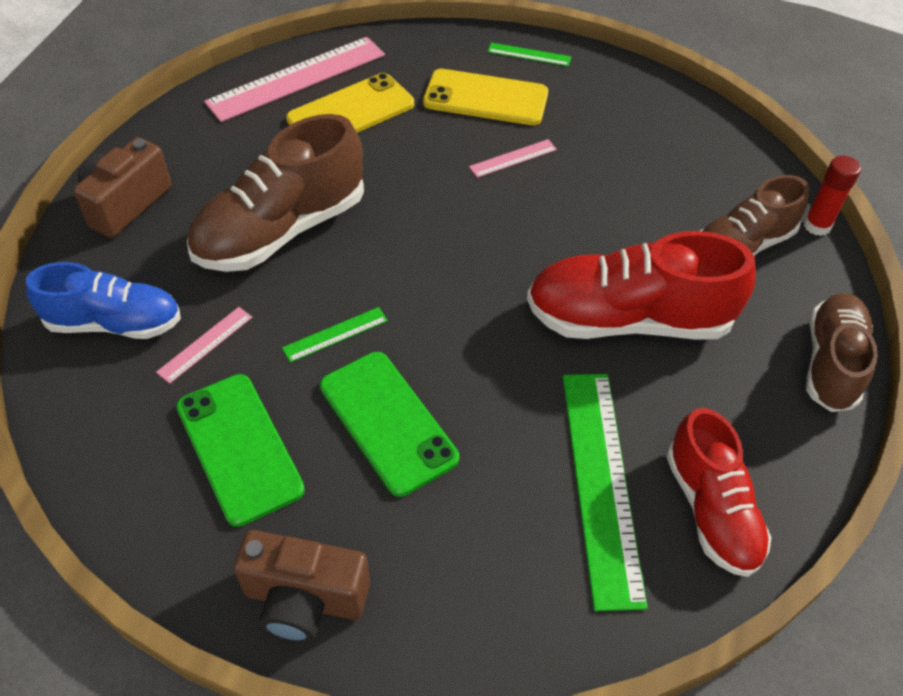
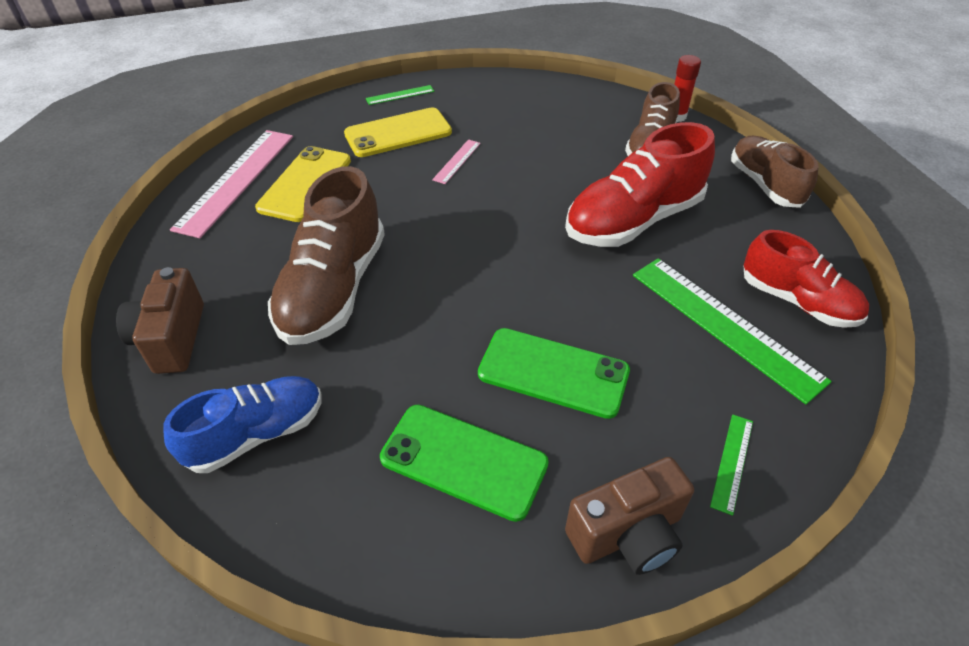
camera: 35 degrees left, 5 degrees down
pink ruler [156,307,252,384] -> none
green ruler [282,307,388,363] -> green ruler moved to [710,414,753,516]

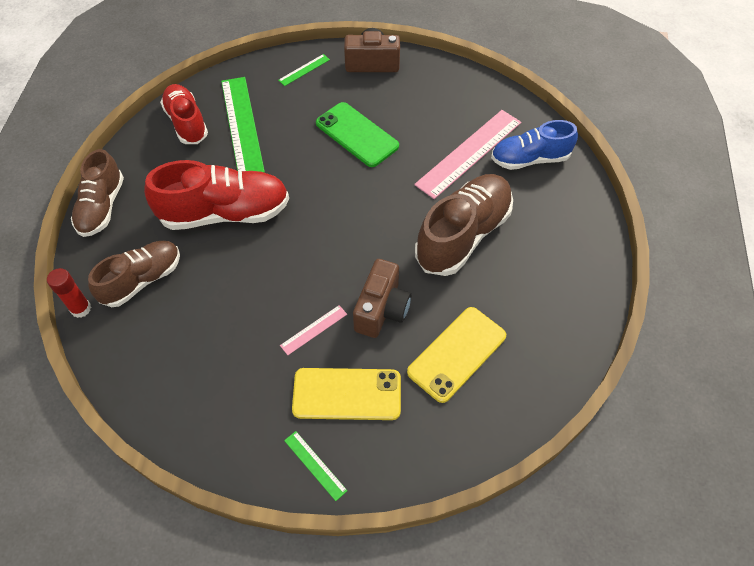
camera: 155 degrees left, 10 degrees up
brown camera [116,267,204,374] -> brown camera moved to [353,259,411,338]
pink ruler [170,130,293,238] -> pink ruler moved to [414,110,521,199]
green ruler [366,85,434,105] -> green ruler turned 45 degrees clockwise [284,431,348,501]
green phone [380,405,549,522] -> none

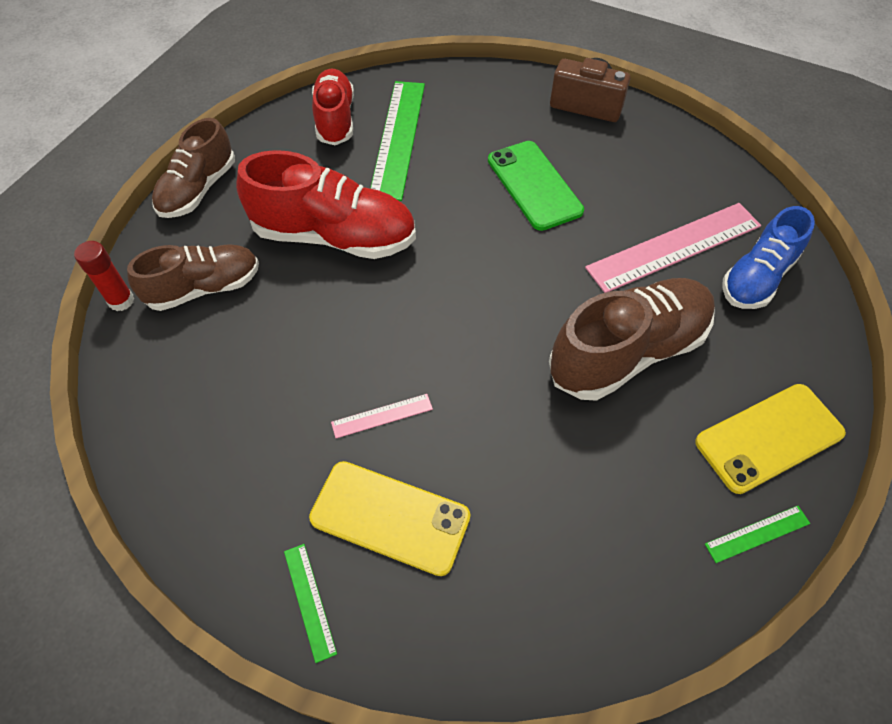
camera: 20 degrees right, 0 degrees up
green ruler [278,54,330,86] -> green ruler moved to [705,506,810,563]
brown camera [353,259,411,338] -> none
yellow phone [407,307,506,403] -> yellow phone moved to [695,384,846,494]
blue shoe [491,120,578,170] -> blue shoe turned 60 degrees counterclockwise [722,206,815,309]

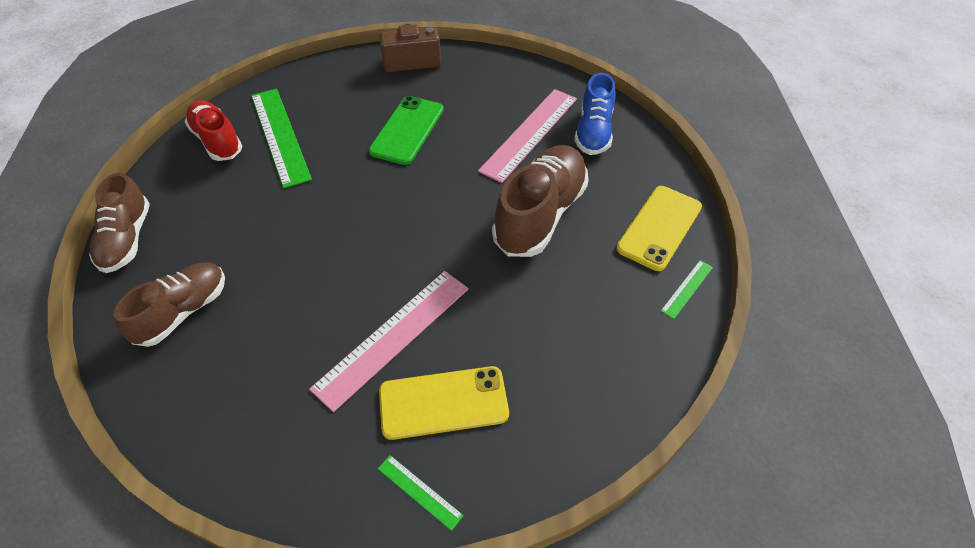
camera: 30 degrees left, 5 degrees down
red glue stick [74,241,134,311] -> none
red shoe [236,150,416,259] -> none
pink ruler [331,394,433,438] -> pink ruler [309,271,468,412], size x2.19
green phone [488,141,584,231] -> green phone turned 75 degrees clockwise [369,96,444,165]

